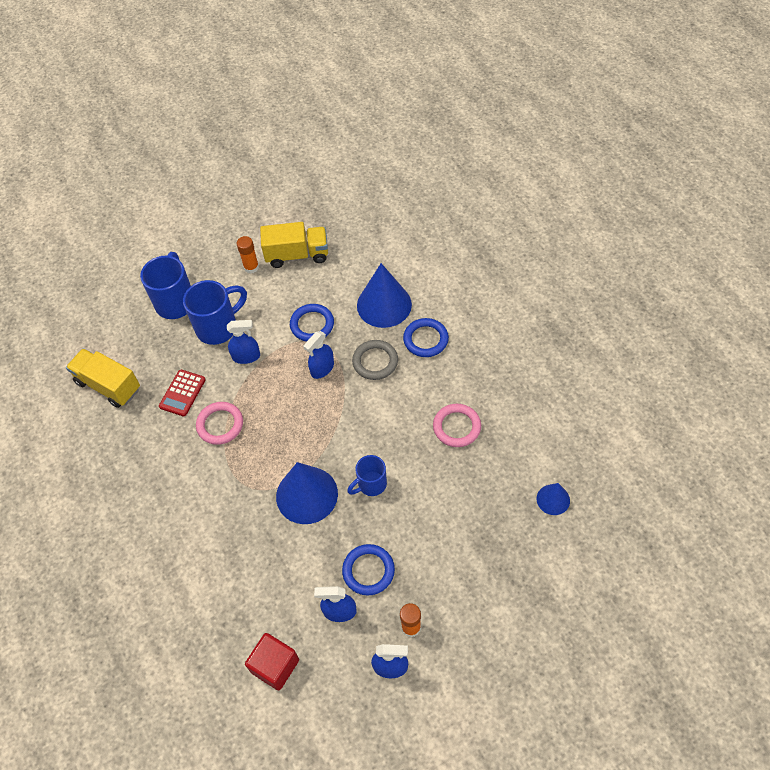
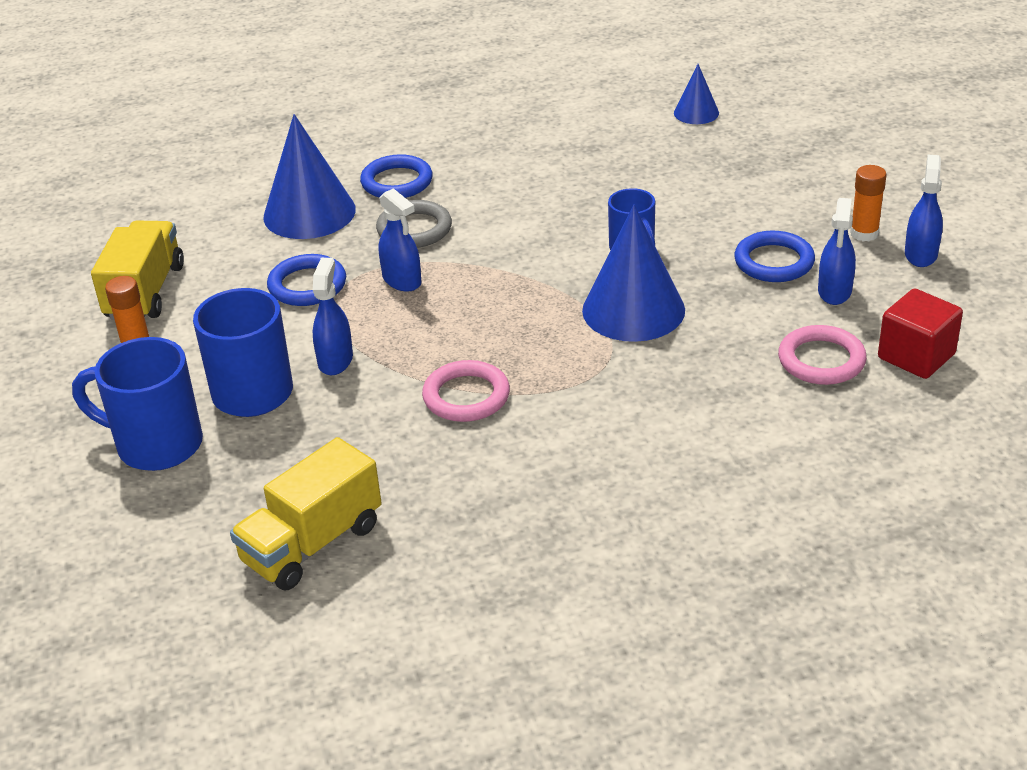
camera: 80 degrees left, 20 degrees down
red calculator [159,370,205,416] -> none
pink ring [433,404,481,447] -> pink ring moved to [778,325,867,385]

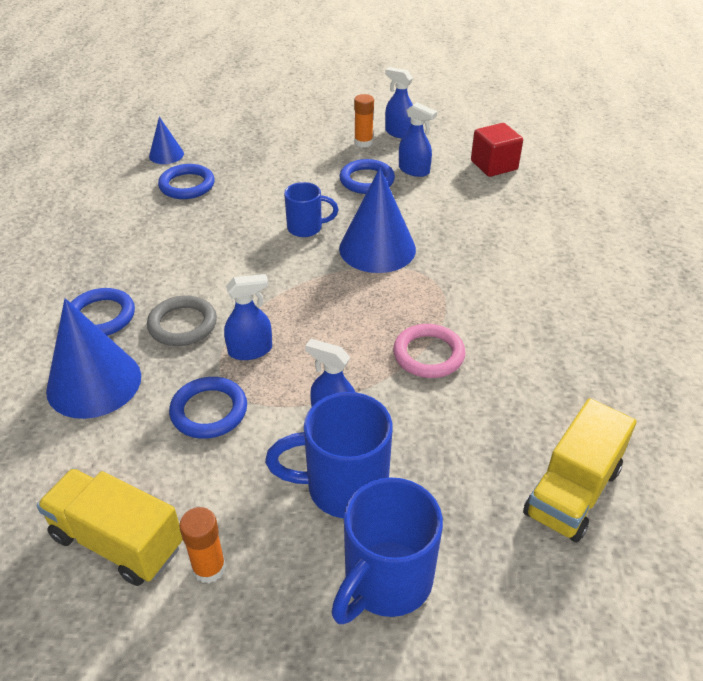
camera: 70 degrees left, 5 degrees up
yellow truck [230,437,382,590] -> yellow truck turned 60 degrees clockwise [523,398,636,543]
pink ring [778,325,867,385] -> none
none -> blue ring [158,164,215,199]

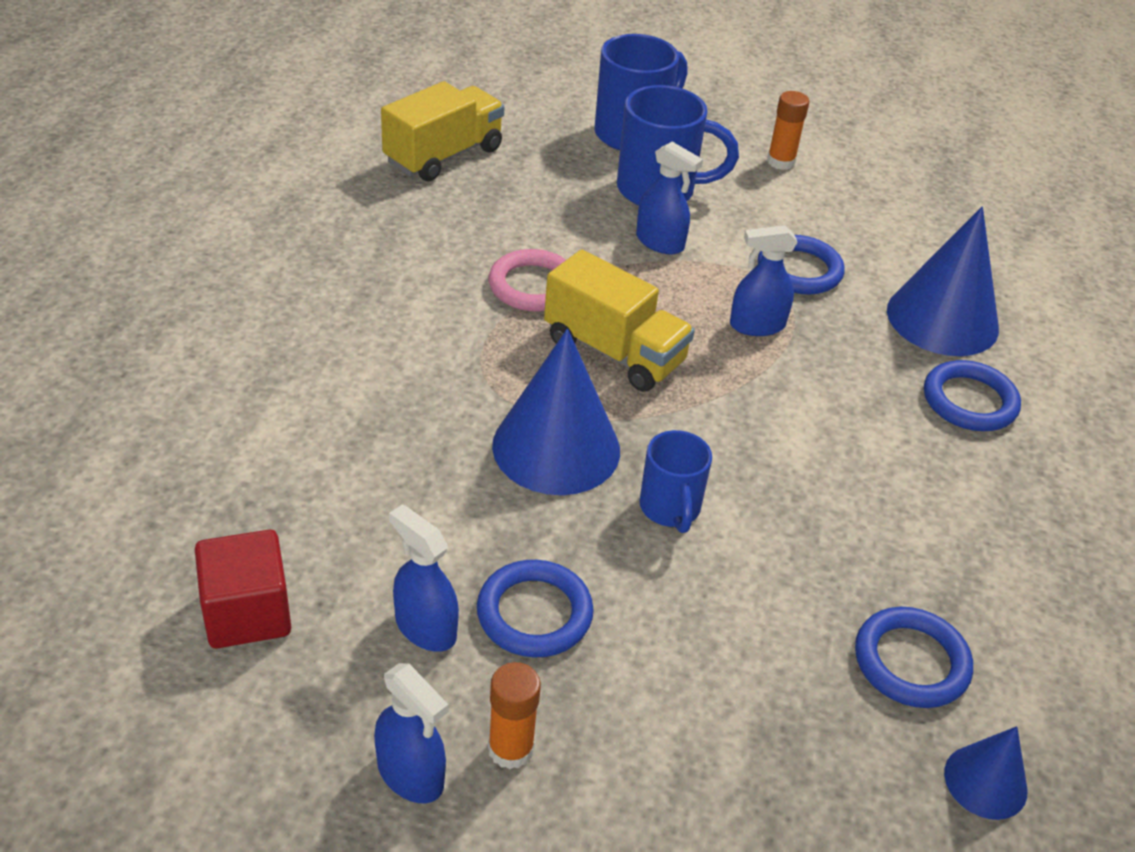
camera: 175 degrees left, 0 degrees up
yellow truck [37,468,183,586] -> yellow truck moved to [544,249,695,392]
grey ring [147,295,217,346] -> none
blue mug [284,182,339,237] -> blue mug turned 105 degrees counterclockwise [640,430,712,533]

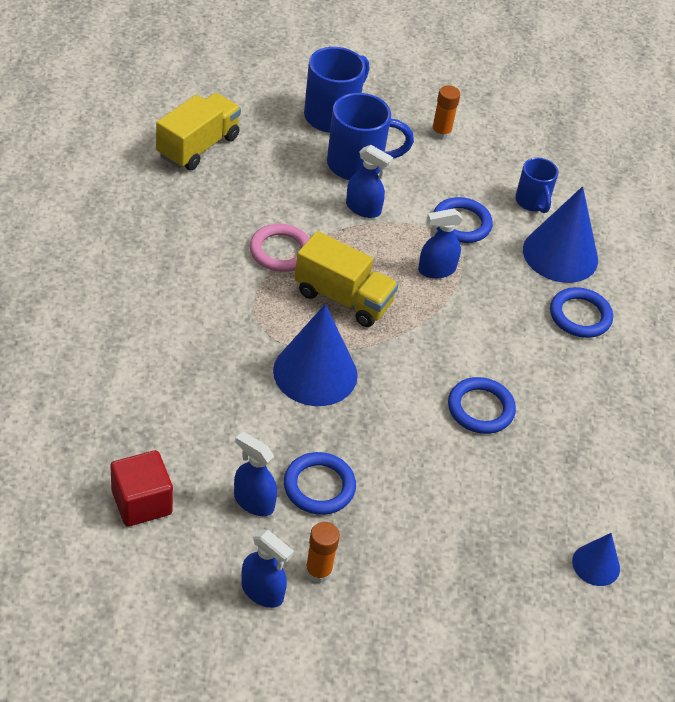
camera: 10 degrees left, 5 degrees up
blue mug [640,430,712,533] -> blue mug moved to [515,158,559,213]
blue ring [855,607,973,708] -> blue ring moved to [448,377,516,434]

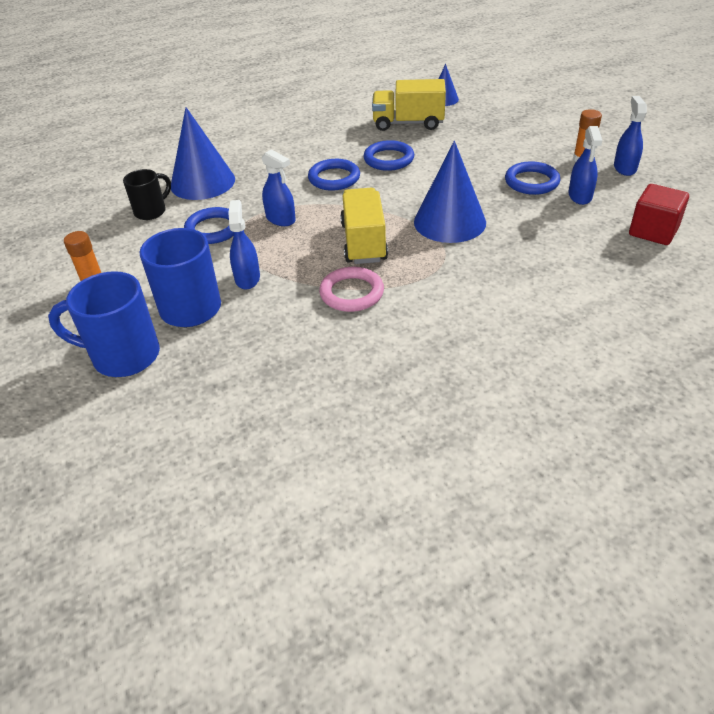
camera: 115 degrees left, 5 degrees down
yellow truck [156,93,241,170] -> yellow truck moved to [372,79,446,131]
blue mug [515,158,559,213] -> black mug [123,169,171,220]
blue ring [550,287,613,338] -> blue ring moved to [308,159,360,191]

